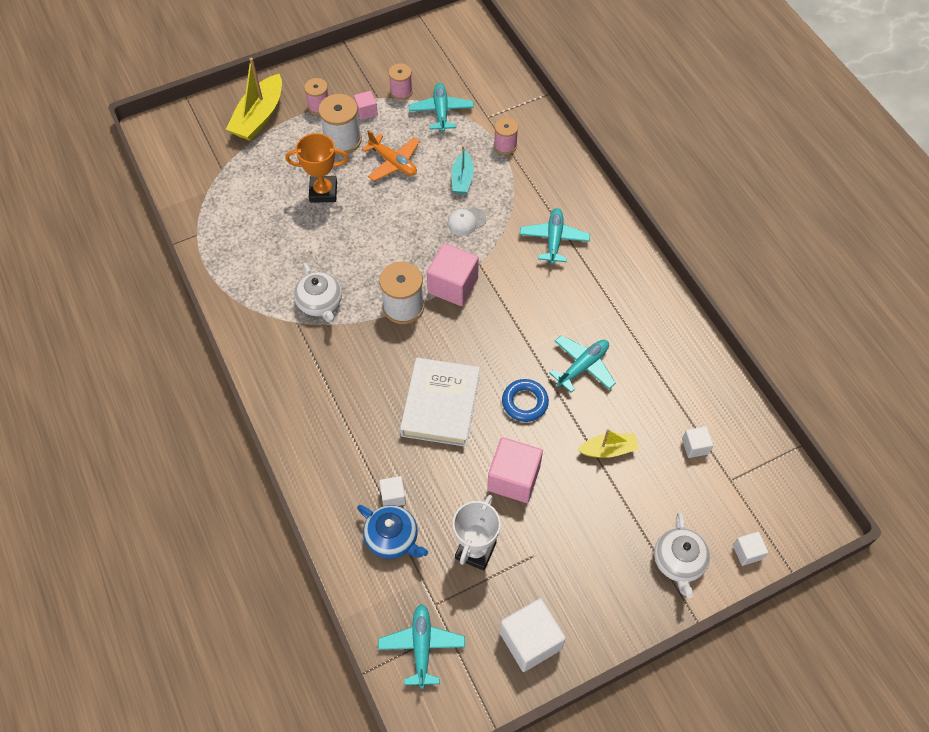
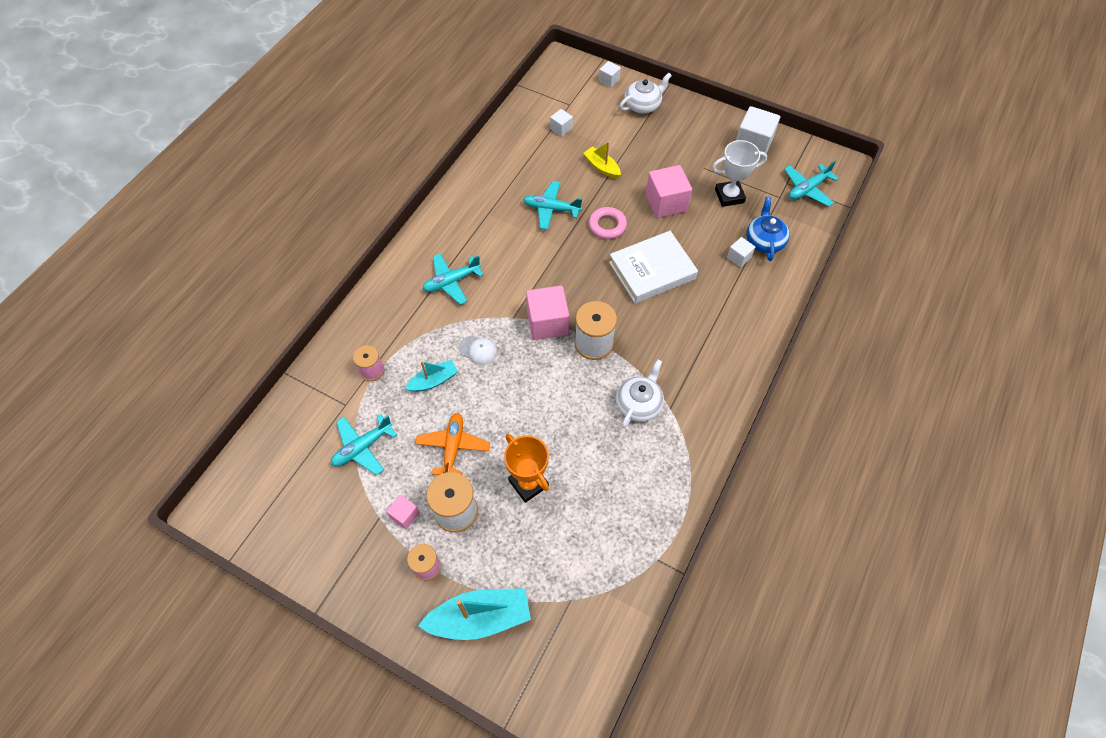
camera: 125 degrees left, 0 degrees up
yellow boat [226,58,282,141] -> turquoise boat [418,588,531,640]
pink spool [388,63,413,100] -> none
blue ring [502,379,549,422] -> pink ring [589,207,627,239]

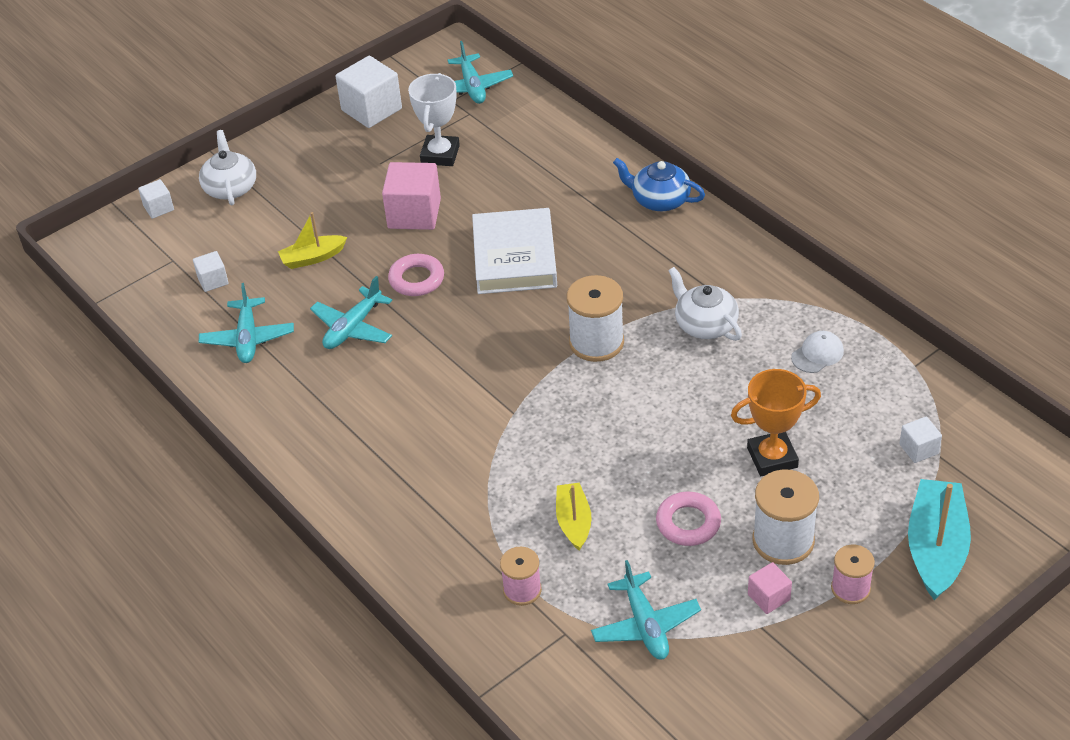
camera: 65 degrees left, 15 degrees down
turquoise boat [405,360,458,392] -> yellow boat [556,483,592,551]
orange plane [415,413,490,475] -> pink ring [656,492,721,546]
turquoise plane [423,253,484,305] -> turquoise plane moved to [199,283,294,363]
white cap [459,335,497,366] -> white cap moved to [791,331,844,373]
pink cube [526,286,569,340] -> none
white cube [727,237,755,267] -> white cube moved to [899,416,942,463]
blue teapot [746,197,790,261] -> blue teapot moved to [613,158,705,211]

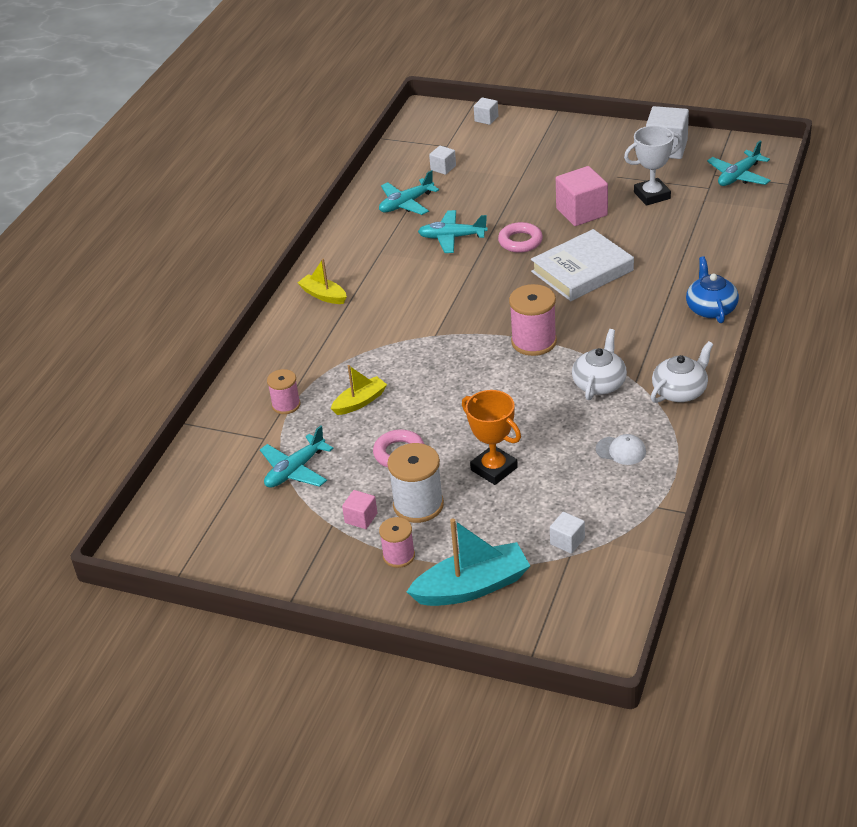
camera: 60 degrees right, 5 degrees down
white teapot [199,130,256,205] -> white teapot moved to [651,341,714,403]
yellow boat [278,212,347,269] -> yellow boat moved to [298,259,347,304]
white spool [567,275,624,362] -> pink spool [509,284,557,356]

